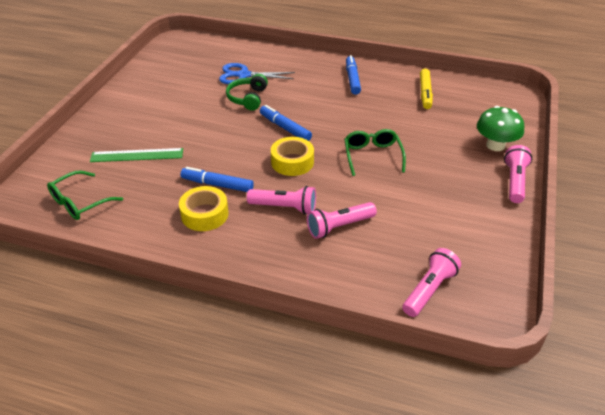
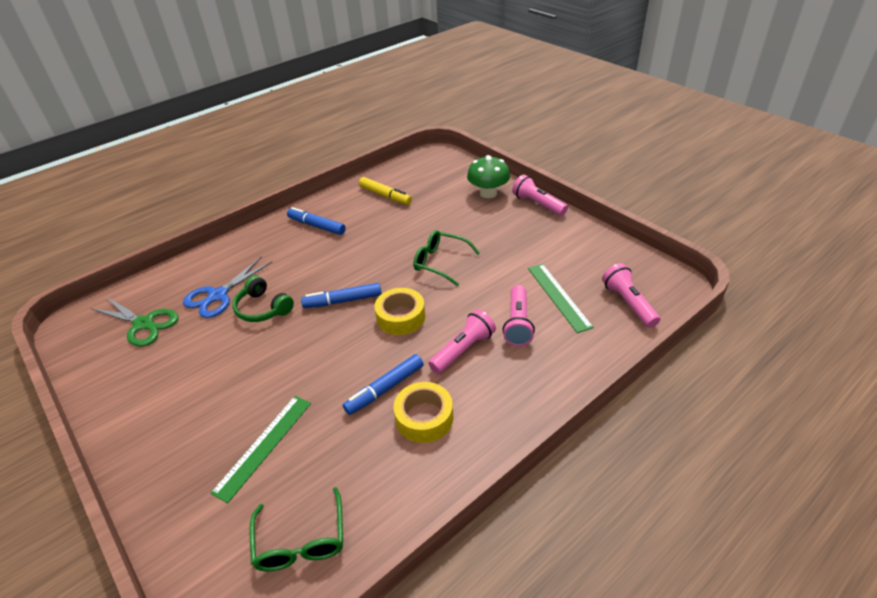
camera: 55 degrees left, 0 degrees up
none -> green scissors [91,297,179,347]
none -> green ruler [528,264,594,333]

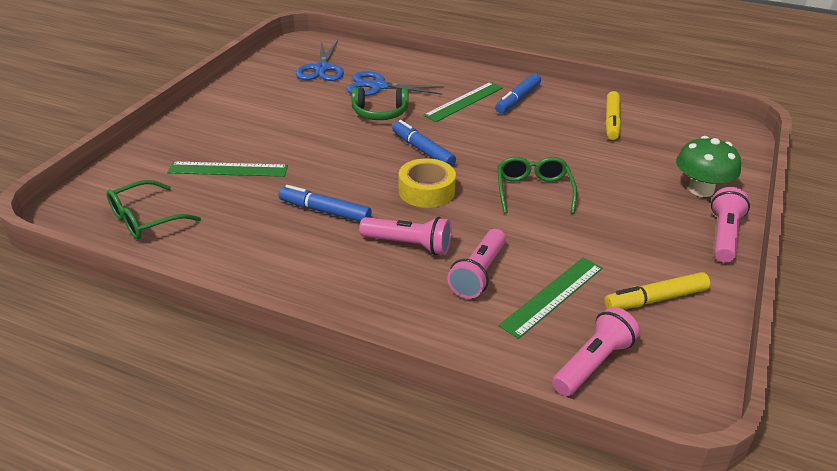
camera: 60 degrees right, 5 degrees down
green scissors [91,297,179,347] -> blue scissors [296,41,344,81]
green headphones [232,276,294,322] -> green headphones turned 105 degrees counterclockwise [352,87,408,120]
blue marker [287,207,346,235] -> blue marker turned 150 degrees counterclockwise [495,73,541,113]
yellow tape [393,382,453,443] -> none
pink flashlight [502,285,535,346] -> pink flashlight turned 45 degrees counterclockwise [447,229,506,299]
none -> green ruler [423,82,503,122]
none -> yellow marker [604,272,710,309]

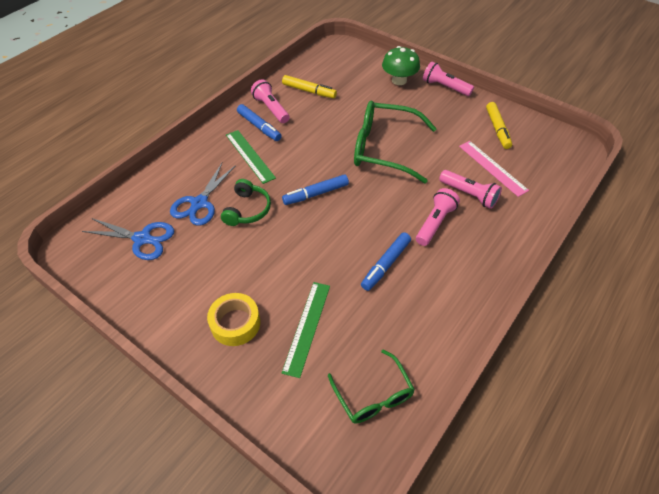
camera: 75 degrees left, 15 degrees up
yellow tape [399,158,456,208] -> yellow tape moved to [207,293,260,346]
green glasses [498,156,577,214] -> green glasses [354,101,437,183], size x1.71
green ruler [498,257,602,339] -> pink ruler [459,141,529,197]
pink flashlight [552,307,640,396] -> pink flashlight moved to [251,79,290,123]

